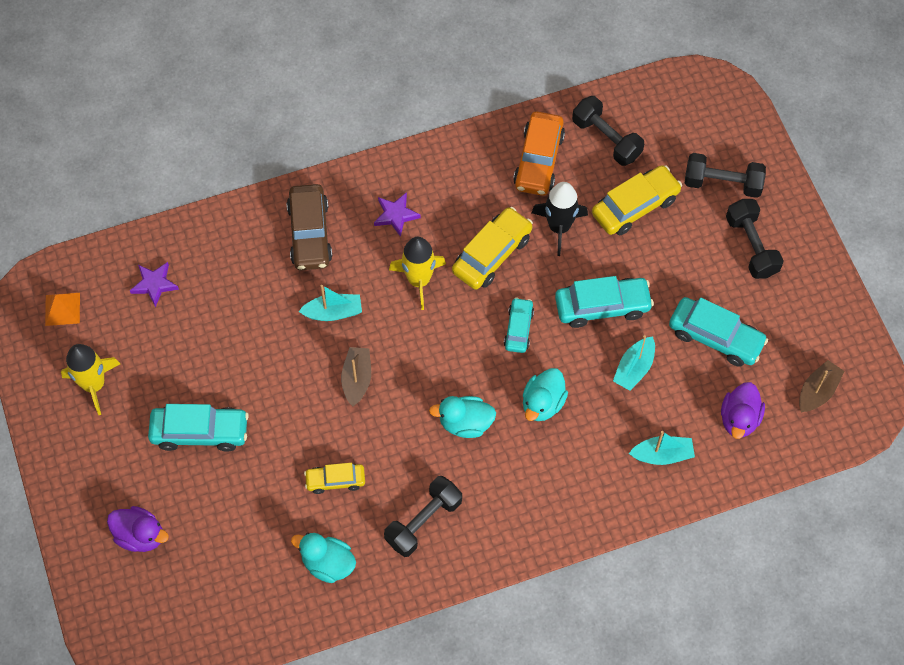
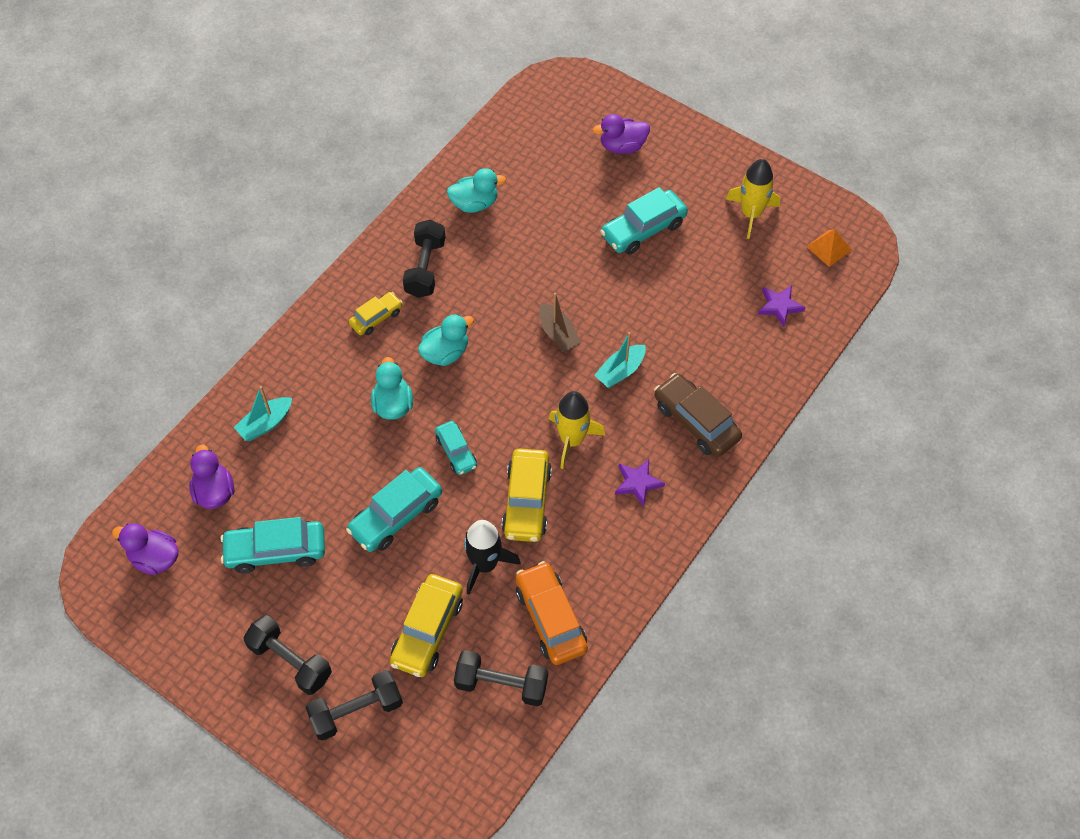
camera: 145 degrees right, 5 degrees down
yellow car [304,463,365,494] -> yellow car moved to [349,292,403,335]
turquoise boat [613,335,655,391] -> none
brown boat [799,360,845,412] -> purple duck [112,523,178,575]

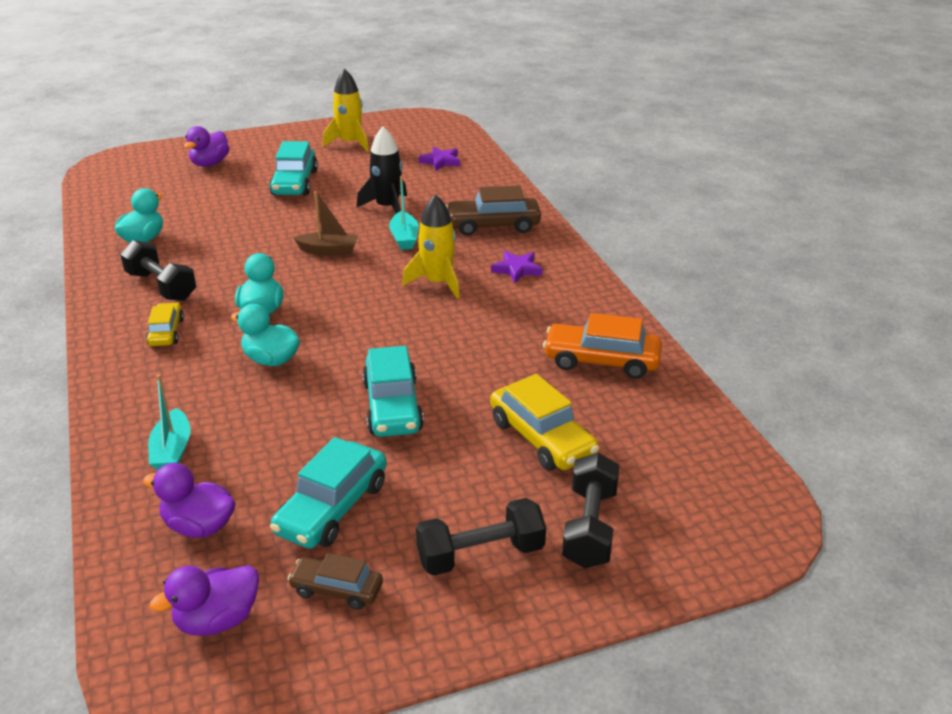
camera: 55 degrees left, 25 degrees down
turquoise car [435,421,477,475] -> none
black dumbbell [454,650,548,706] -> none
black rocket [464,520,521,594] -> black rocket moved to [357,126,407,214]
yellow car [502,449,552,542] -> none
orange pyramid [806,229,852,267] -> none
none -> brown car [287,553,383,610]

